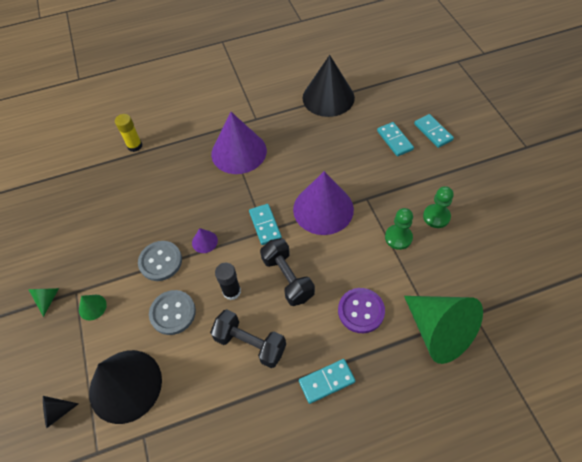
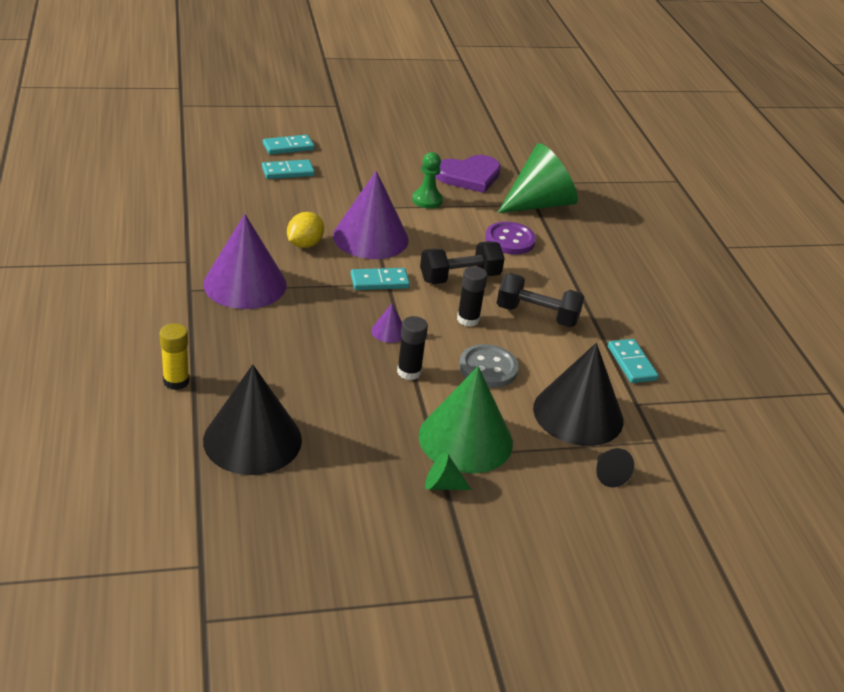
camera: 90 degrees left, 20 degrees down
green cone [79,295,107,321] -> green cone [419,366,513,474], size x2.39
grey button [138,241,182,281] -> black glue stick [397,316,428,380]
black dumbbell [210,309,286,368] -> black dumbbell turned 75 degrees clockwise [497,273,584,327]
turquoise domino [299,359,355,404] -> turquoise domino moved to [608,339,659,383]
black cone [303,55,355,117] -> black cone moved to [203,365,302,475]
green pawn [423,186,454,228] -> none
none -> yellow lemon [287,212,325,248]
none -> purple heart [435,155,501,193]

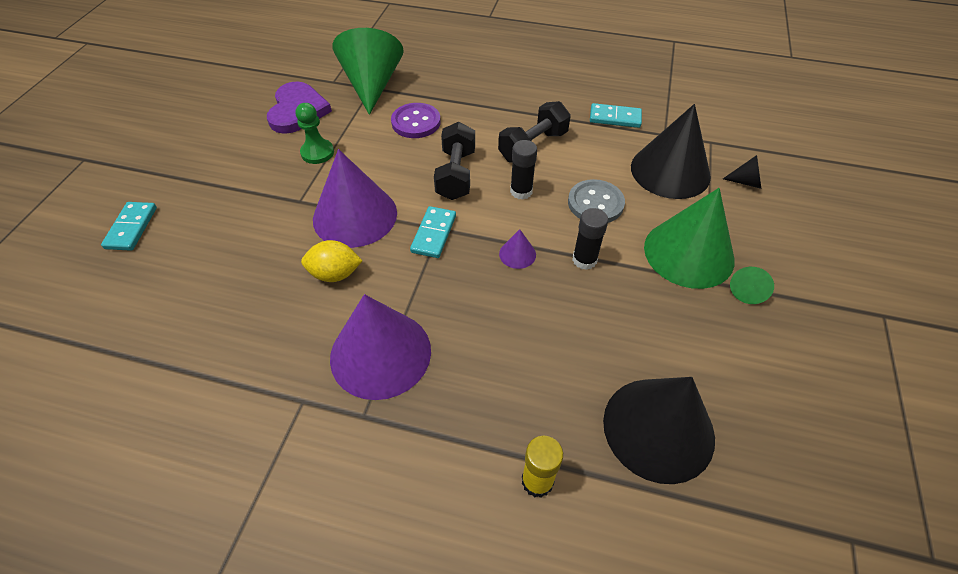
camera: 60 degrees left, 15 degrees up
turquoise domino [262,160,315,179] -> none
yellow lemon [287,212,325,248] -> yellow lemon turned 60 degrees counterclockwise [301,240,362,282]

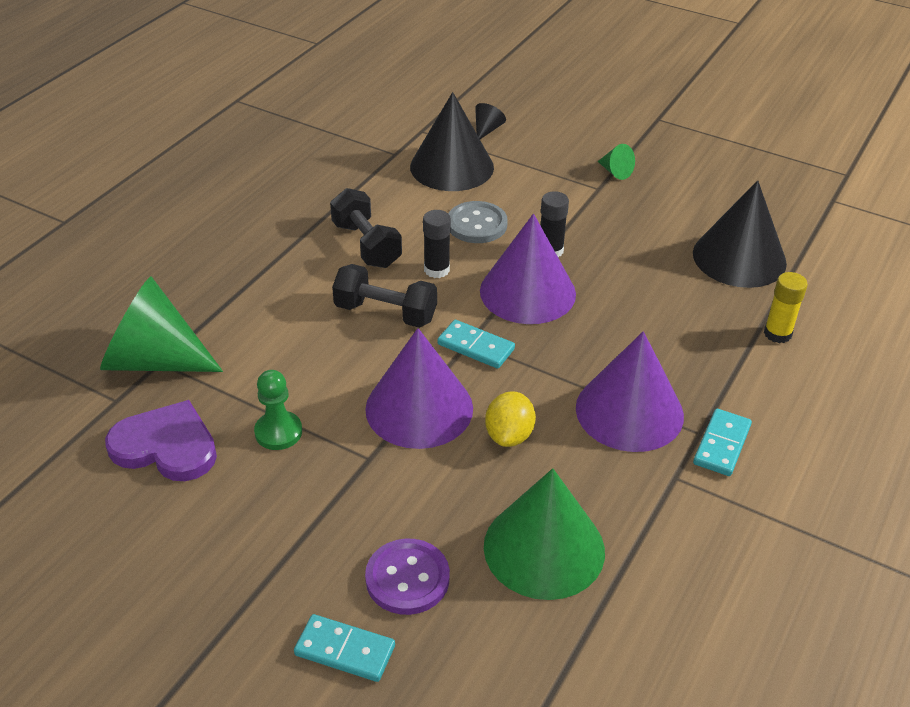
camera: 75 degrees left, 10 degrees down
purple button [391,103,441,138] -> purple button moved to [365,539,450,615]
purple cone [499,229,536,269] -> purple cone [480,214,576,324], size x2.39
turquoise domino [590,103,642,128] -> turquoise domino moved to [693,409,752,476]
green cone [644,188,734,289] -> green cone moved to [484,468,605,600]

